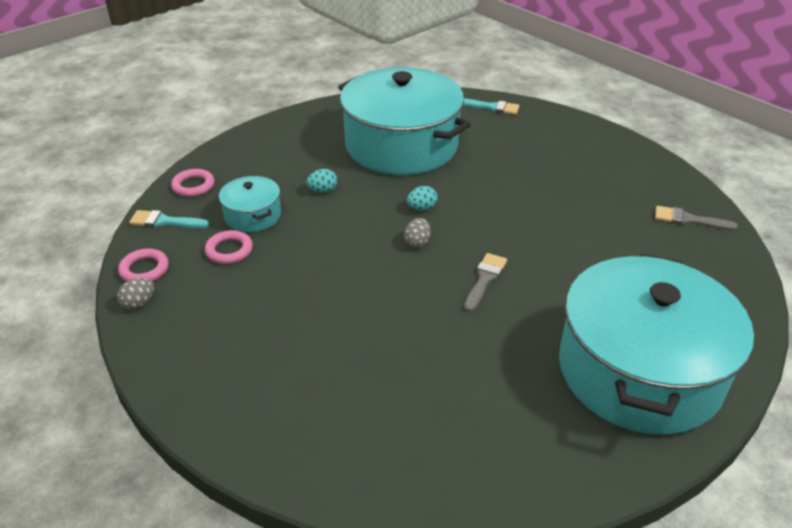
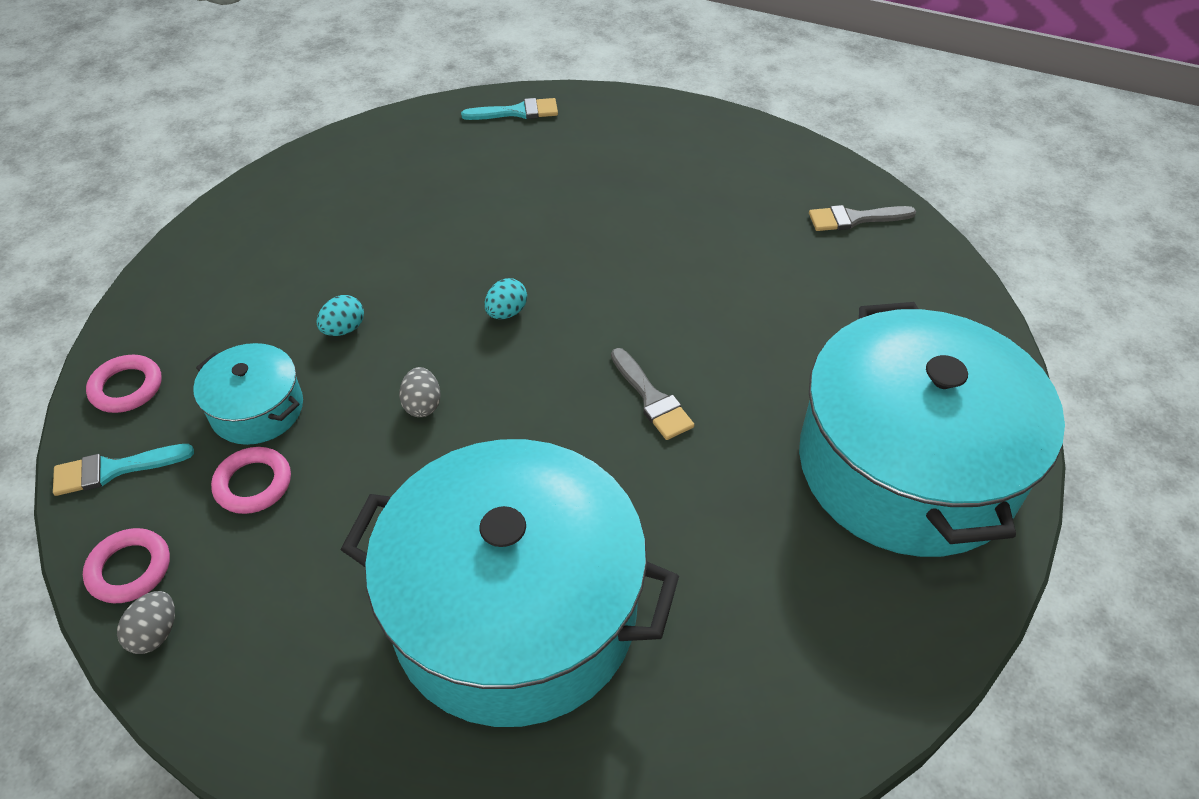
camera: 25 degrees left, 10 degrees up
turquoise pot [338,67,471,175] -> turquoise pot moved to [341,439,679,727]
grey egg [404,218,431,248] -> grey egg moved to [399,367,441,417]
grey brush [464,253,507,312] -> grey brush turned 150 degrees clockwise [611,348,694,440]

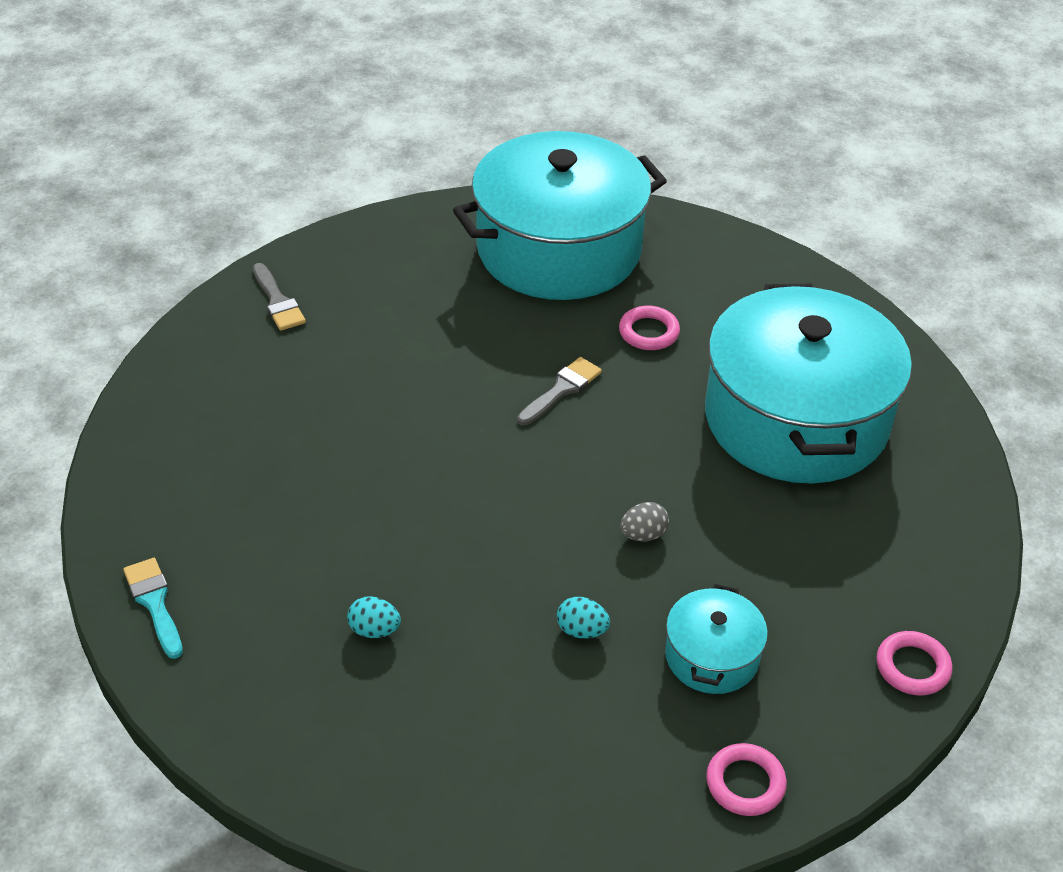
camera: 110 degrees left, 5 degrees down
turquoise brush [53,444,194,496] -> none
grey egg [117,591,175,654] -> none
pink ring [211,447,291,514] -> pink ring moved to [619,306,680,350]
turquoise egg [484,278,527,319] -> turquoise egg moved to [347,596,401,638]

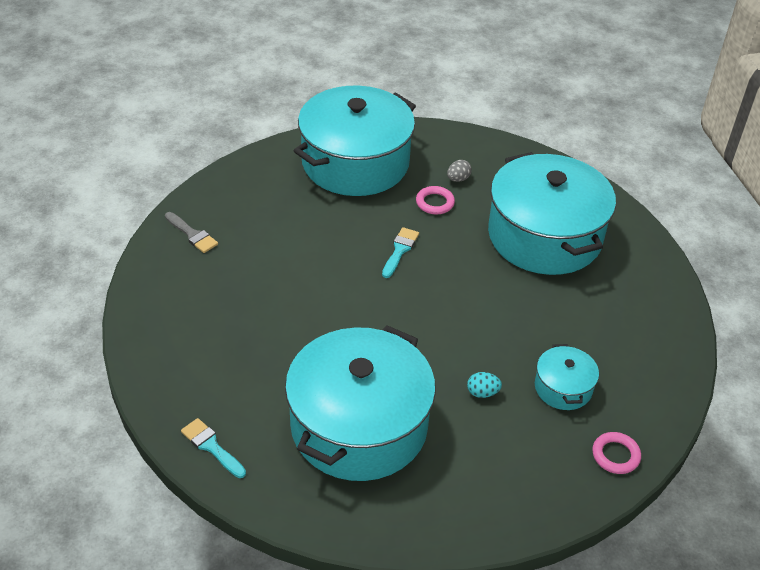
camera: 20 degrees left, 0 degrees up
turquoise egg [347,596,401,638] -> turquoise pot [285,325,436,481]
grey brush [517,357,602,426] -> turquoise brush [382,227,419,278]
grey egg [620,502,669,541] -> grey egg moved to [447,160,472,182]
pink ring [877,631,952,695] -> none

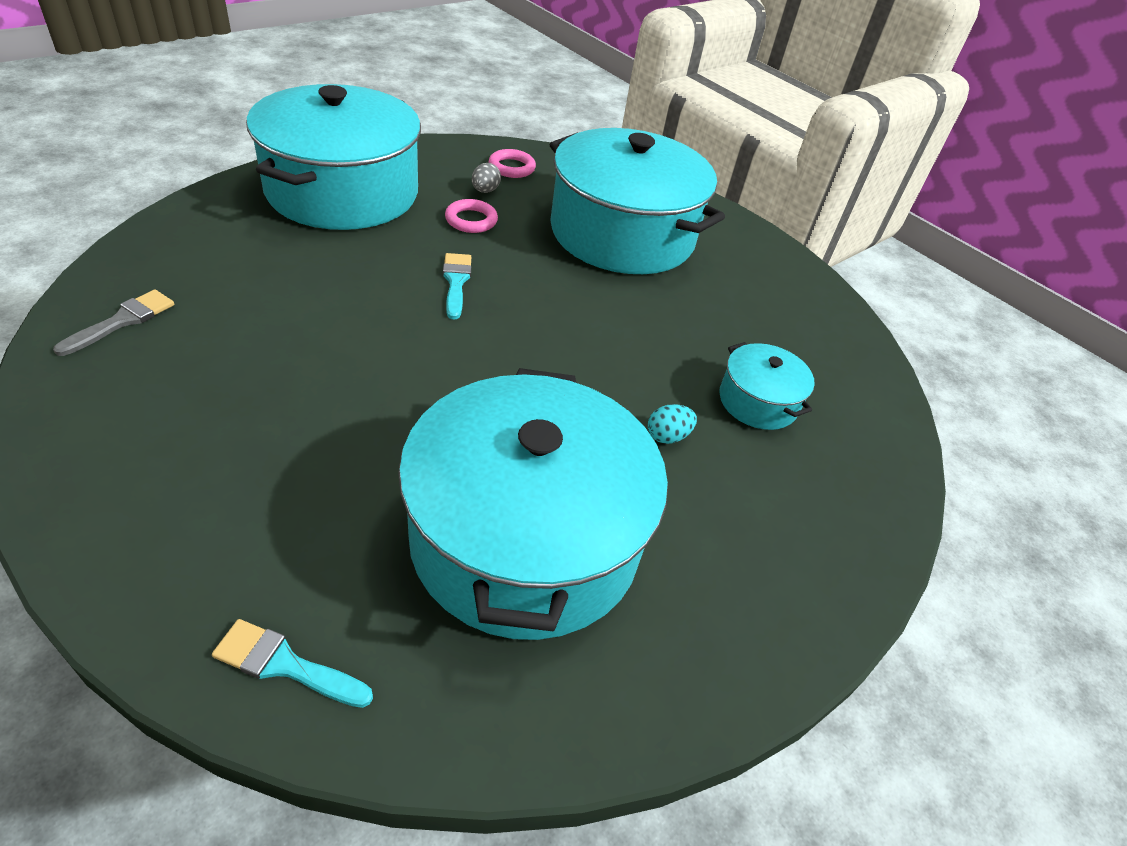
camera: 30 degrees left, 0 degrees up
grey brush [165,212,218,253] -> grey brush turned 75 degrees counterclockwise [53,289,174,356]
pink ring [592,432,641,474] -> pink ring moved to [489,149,536,178]

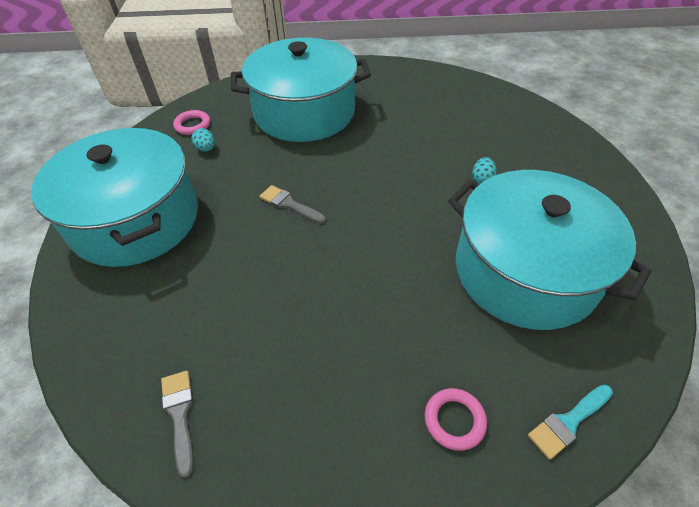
camera: 45 degrees left, 5 degrees up
turquoise brush [443,253,471,319] -> grey brush [260,185,326,224]
pink ring [445,199,498,233] -> pink ring moved to [425,388,487,451]
grey egg [472,163,501,193] -> turquoise egg [192,128,215,151]
turquoise pot [719,342,815,430] -> none

